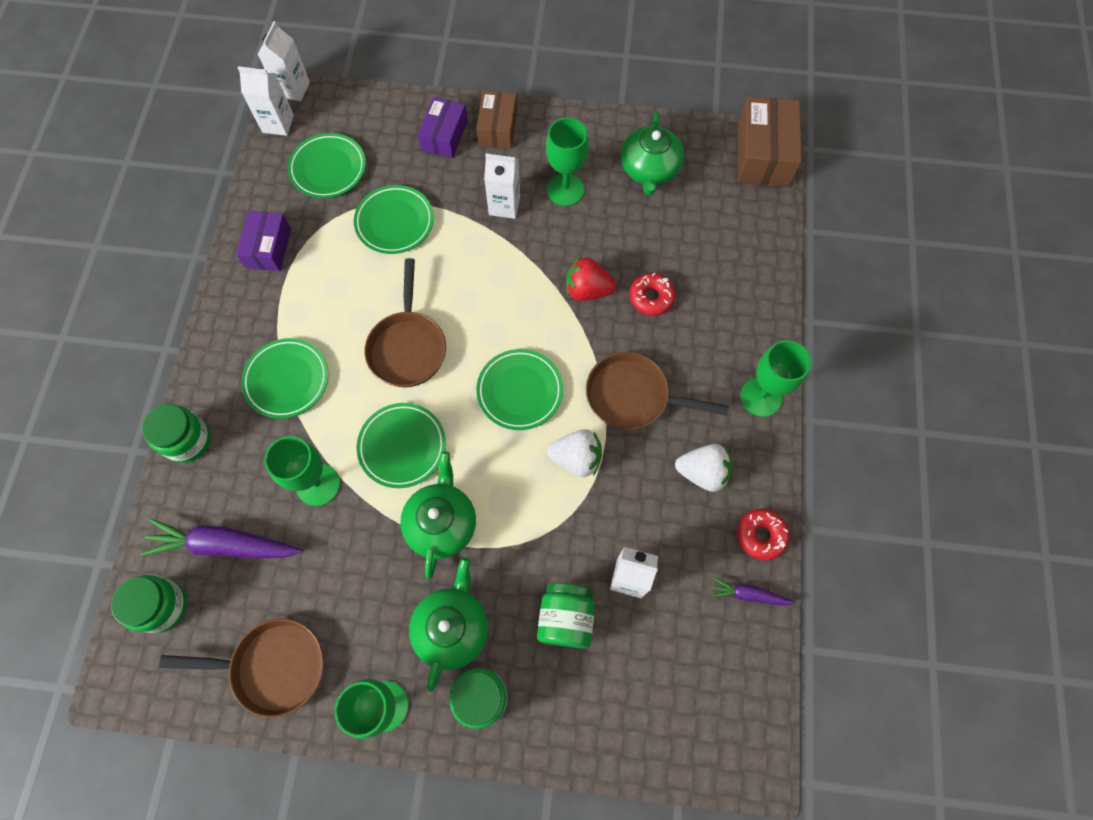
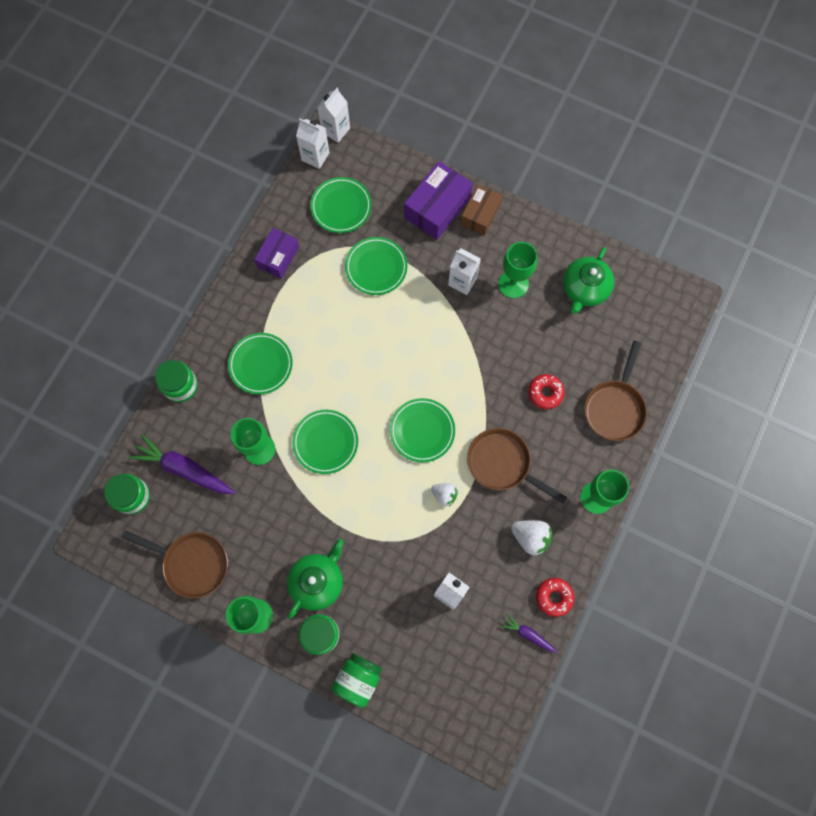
camera: 20 degrees right, 5 degrees up
brown pan [364,258,446,387] -> brown pan moved to [584,340,647,441]
green teapot [400,451,476,579] -> none
purple box [418,97,468,158] -> purple box [404,161,473,240], size x1.53
green jar [537,583,595,649] -> green jar moved to [332,653,382,708]
white strawberry [547,429,602,477] -> white strawberry [431,483,458,507], size x0.66
red strawberry [566,256,616,301] -> none
brown box [738,97,802,186] -> none

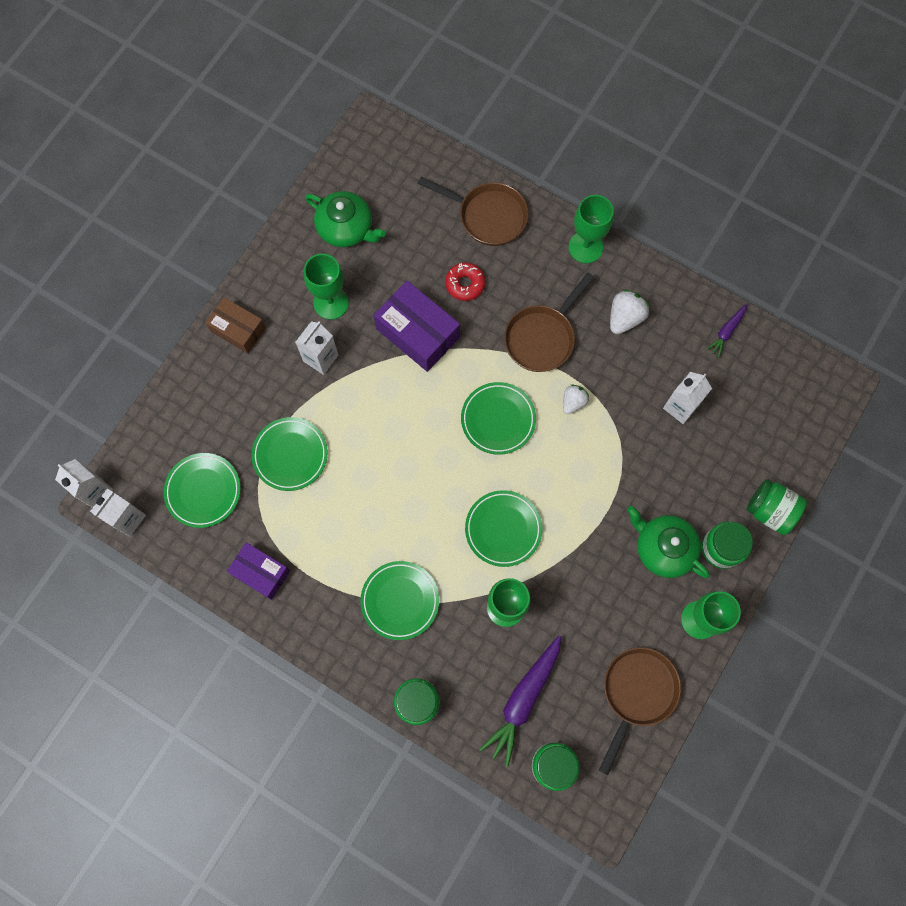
camera: 85 degrees left, 0 degrees up
purple box [404,161,473,240] -> purple box moved to [374,280,460,372]
red donut [536,578,574,617] -> none

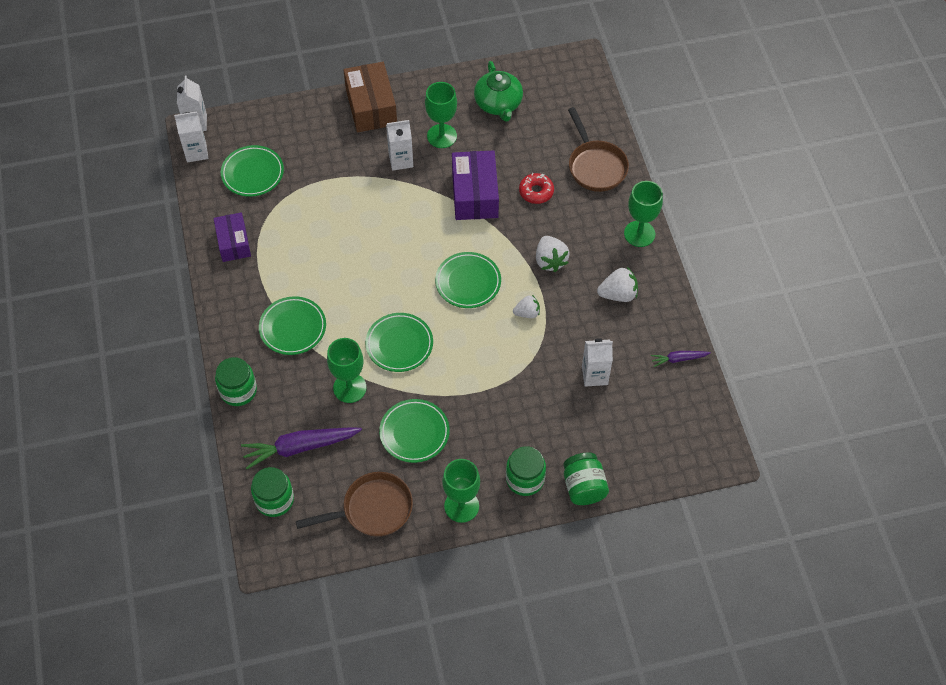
camera: 45 degrees right, 15 degrees down
brown box [206,297,266,354] -> brown box [343,62,397,132], size x1.53
green plate [252,417,328,491] -> green plate moved to [379,399,450,463]
brown pan [504,272,595,372] -> white strawberry [536,236,569,272]
green teapot [627,506,710,578] -> none

